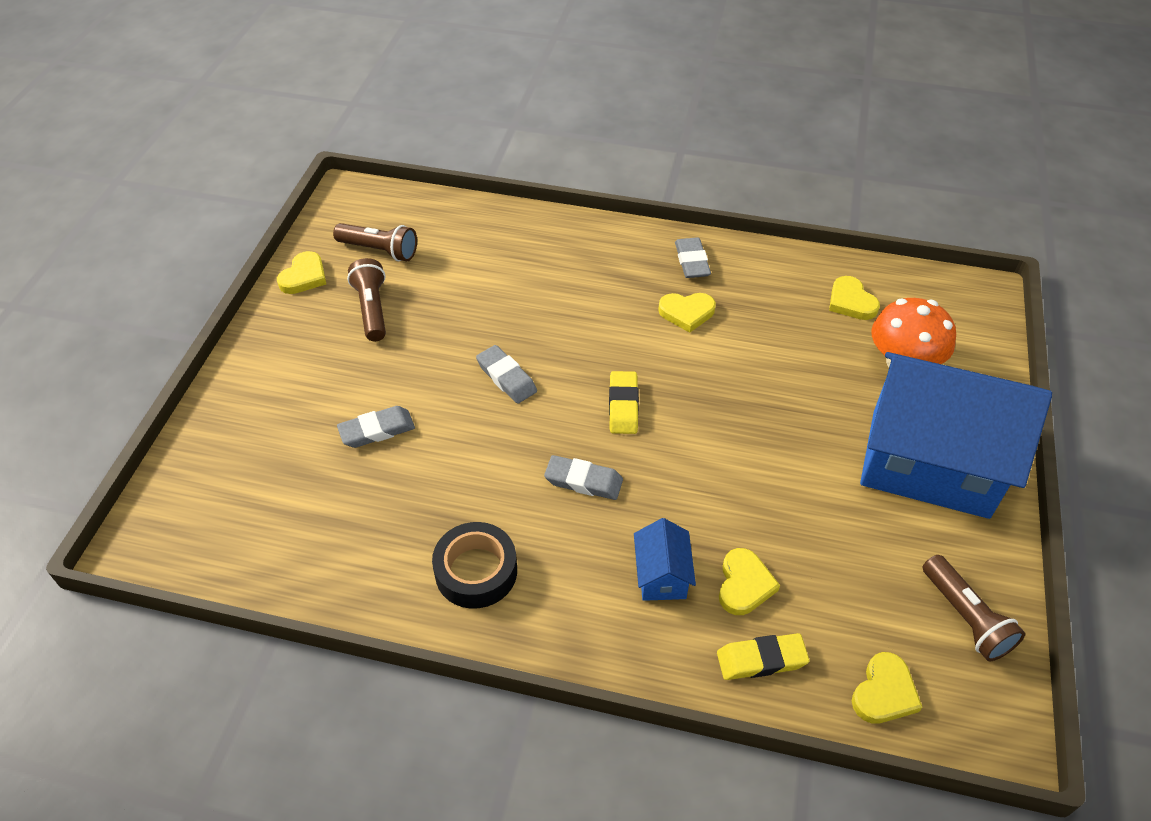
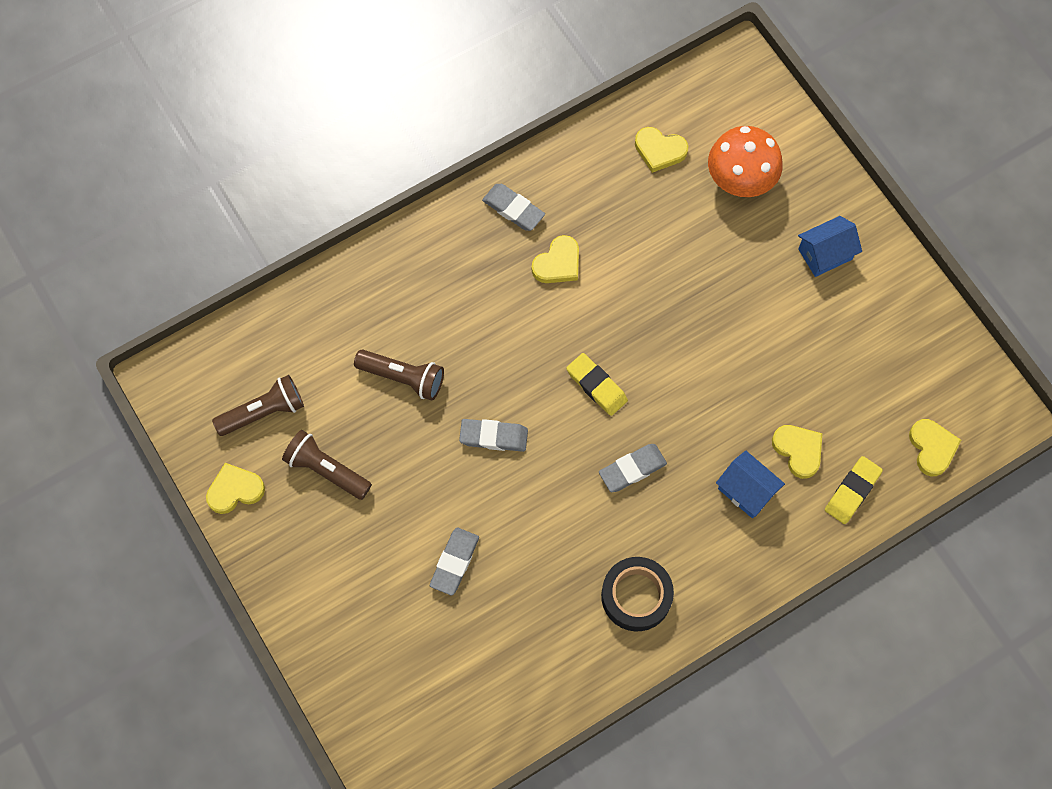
camera: 45 degrees left, 20 degrees up
yellow heart [277,251,326,294] -> yellow heart turned 90 degrees counterclockwise [206,463,265,514]
blue house [860,352,1052,519] -> blue house [798,216,862,277], size x0.40
brown flashlight [923,555,1025,662] -> brown flashlight moved to [354,349,444,401]

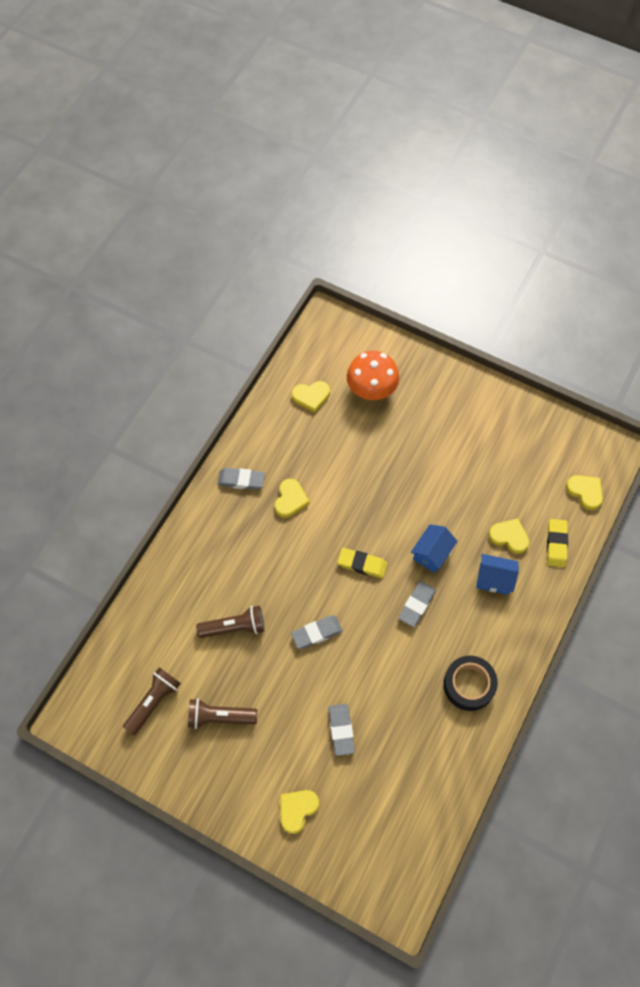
camera: 30 degrees left, 5 degrees down
yellow heart [206,463,265,514] -> yellow heart moved to [280,790,319,834]
blue house [798,216,862,277] -> blue house moved to [411,524,458,573]

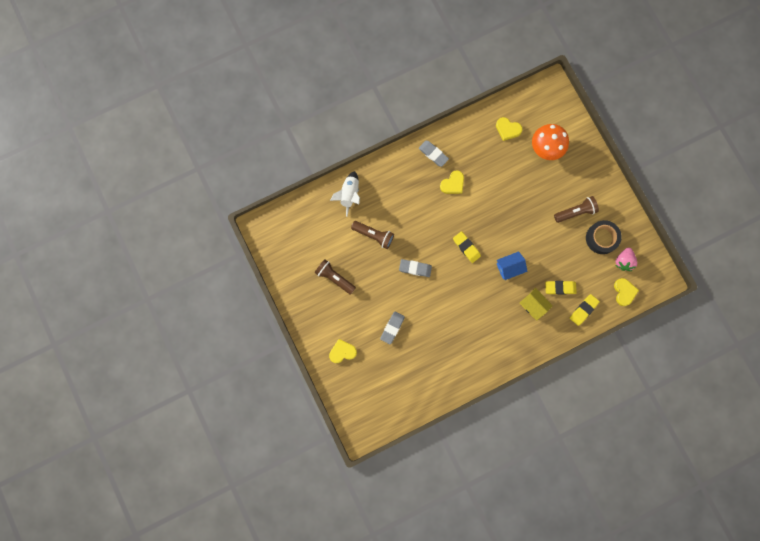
camera: 35 degrees right, 15 degrees up
brown flashlight [123,667,181,735] -> brown flashlight moved to [554,196,599,223]
grey eraser [398,581,436,627] -> none
black tape [443,656,498,711] -> black tape moved to [586,220,622,254]
blue house [476,554,519,595] -> yellow house [520,288,553,320]
yellow heart [488,519,529,554] -> yellow eraser [545,281,577,295]
none -> white rocket [330,171,360,217]
none -> pink strawberry [615,247,637,271]

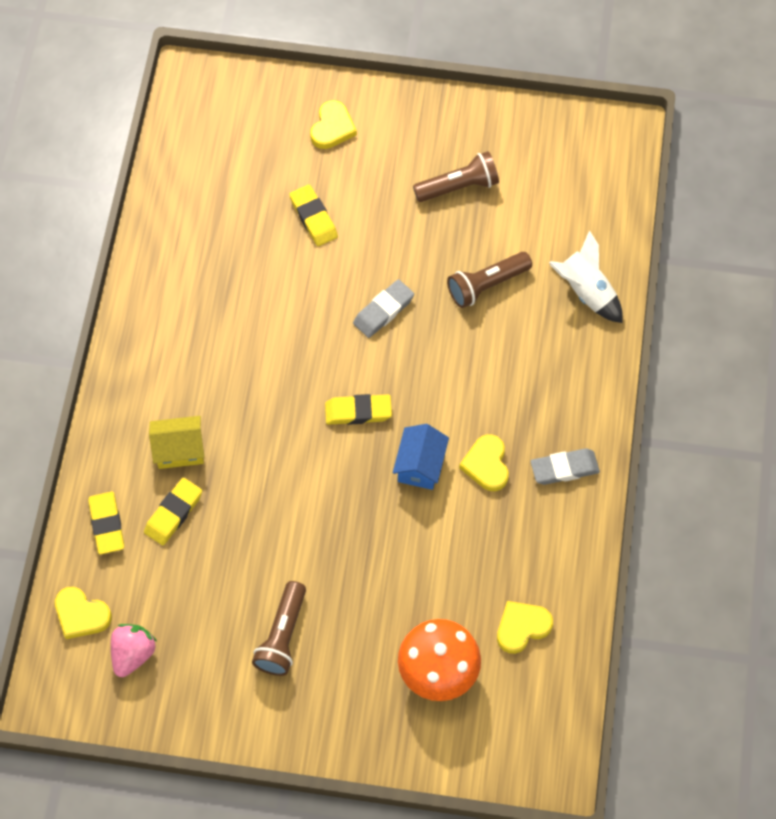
camera: 125 degrees right, 15 degrees down
grey eraser [380,311,405,345] -> yellow eraser [289,185,338,246]
blue house [497,251,527,280] -> blue house moved to [393,424,449,490]
black tape [586,220,622,254] -> none
pink strawberry [615,247,637,271] -> pink strawberry turned 60 degrees clockwise [111,624,157,677]

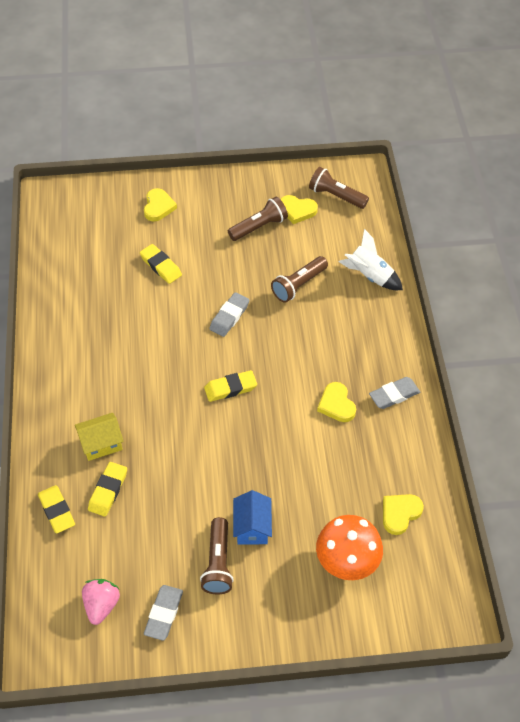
camera: 15 degrees left, 10 degrees down
yellow heart [55,587,112,639] -> yellow heart moved to [280,195,318,224]
blue house [393,424,449,490] -> blue house moved to [233,490,272,544]
none -> grey eraser [144,585,183,641]
none -> brown flashlight [309,167,369,209]

